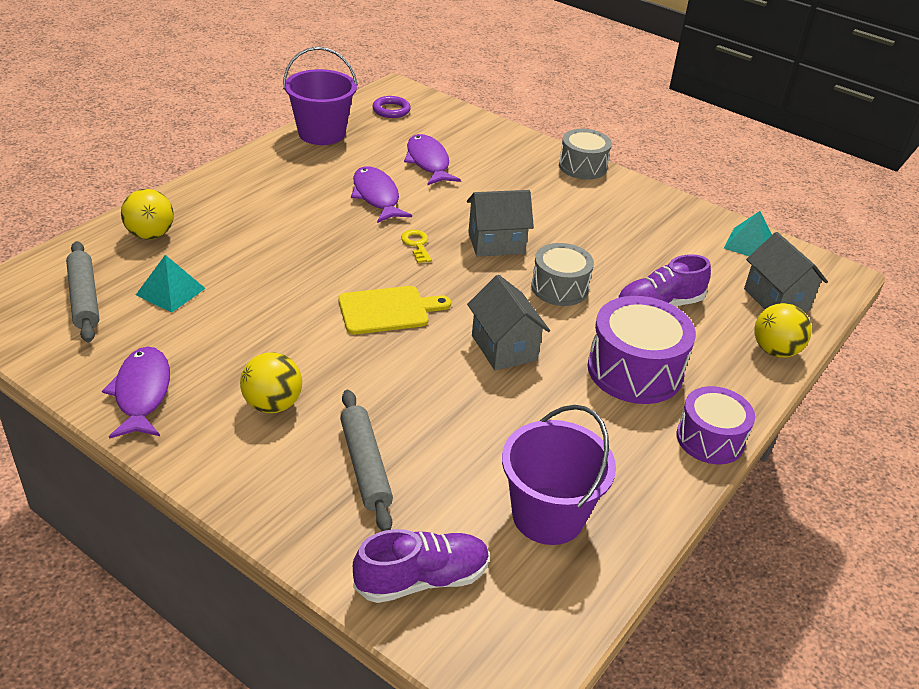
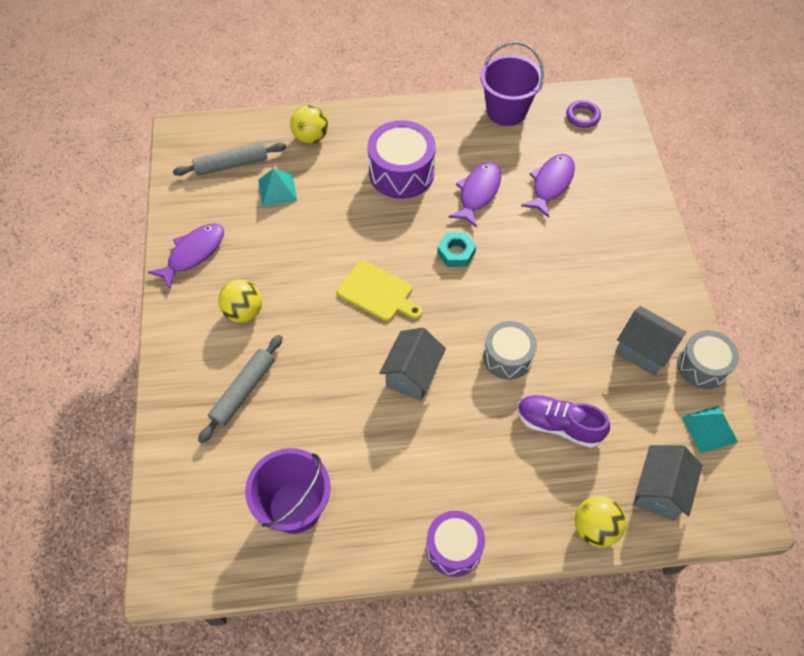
camera: 50 degrees right, 20 degrees up
grey rolling pin [66,241,99,342] -> grey rolling pin turned 45 degrees clockwise [173,142,286,176]
purple shoe [353,529,490,603] -> none
yellow key [401,230,432,263] -> turquoise nut [437,232,476,267]
grey house [467,190,534,257] -> grey house moved to [615,306,686,376]
grey drum [559,129,612,180] -> grey drum moved to [677,330,739,389]
purple drum [588,296,696,404] -> purple drum moved to [368,120,436,199]

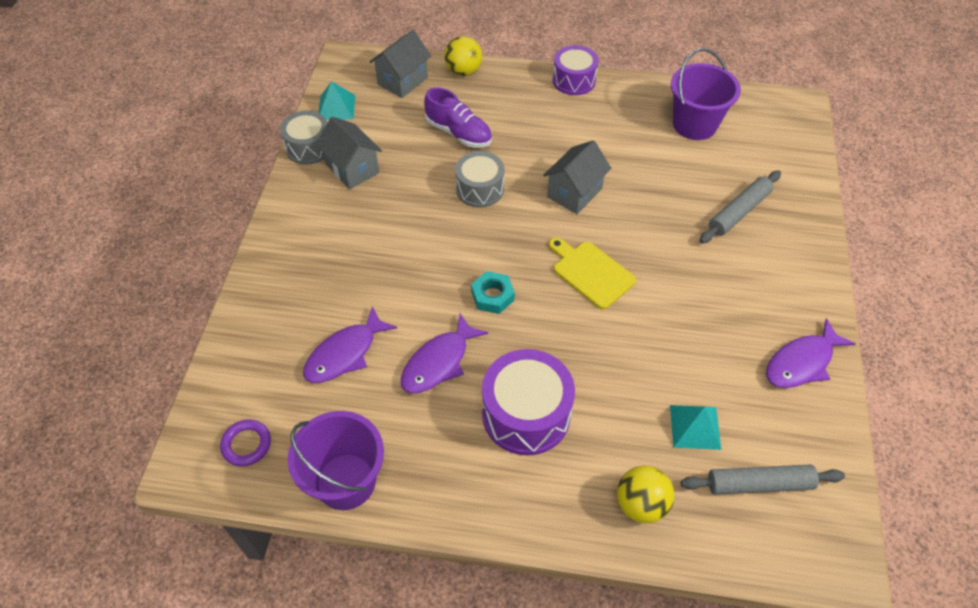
camera: 165 degrees left, 5 degrees down
yellow ball [218,280,262,323] -> none

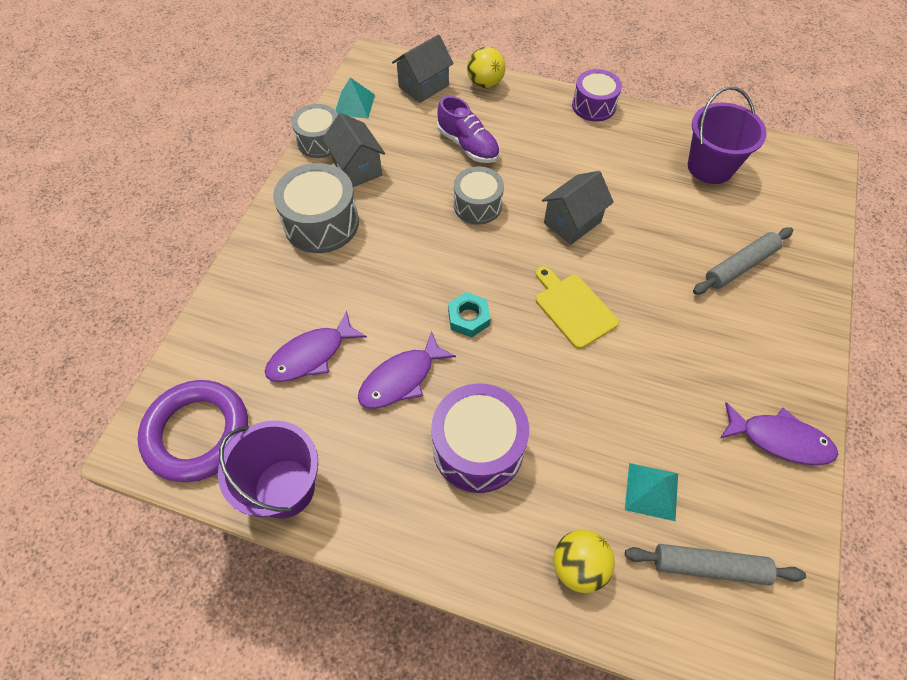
camera: 10 degrees right, 5 degrees up
purple ring [220,419,271,466] -> purple ring [138,380,248,482], size x2.14
purple fish [766,318,855,388] -> purple fish turned 135 degrees counterclockwise [720,402,838,465]
none -> grey drum [273,163,359,253]

